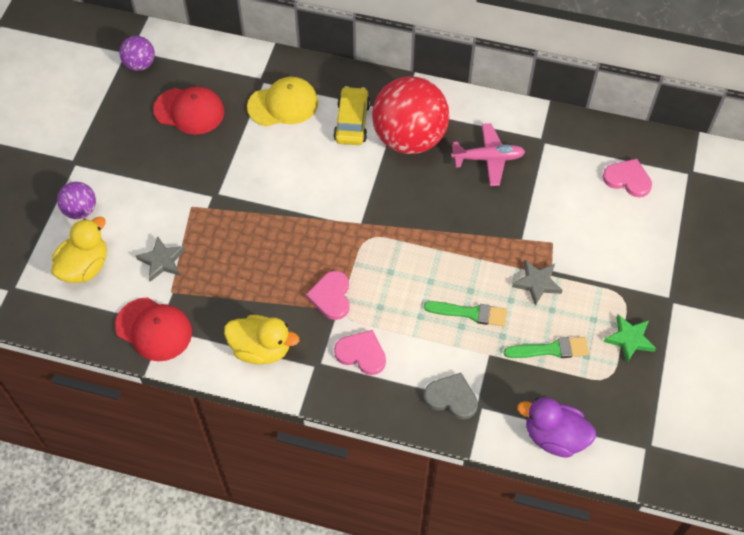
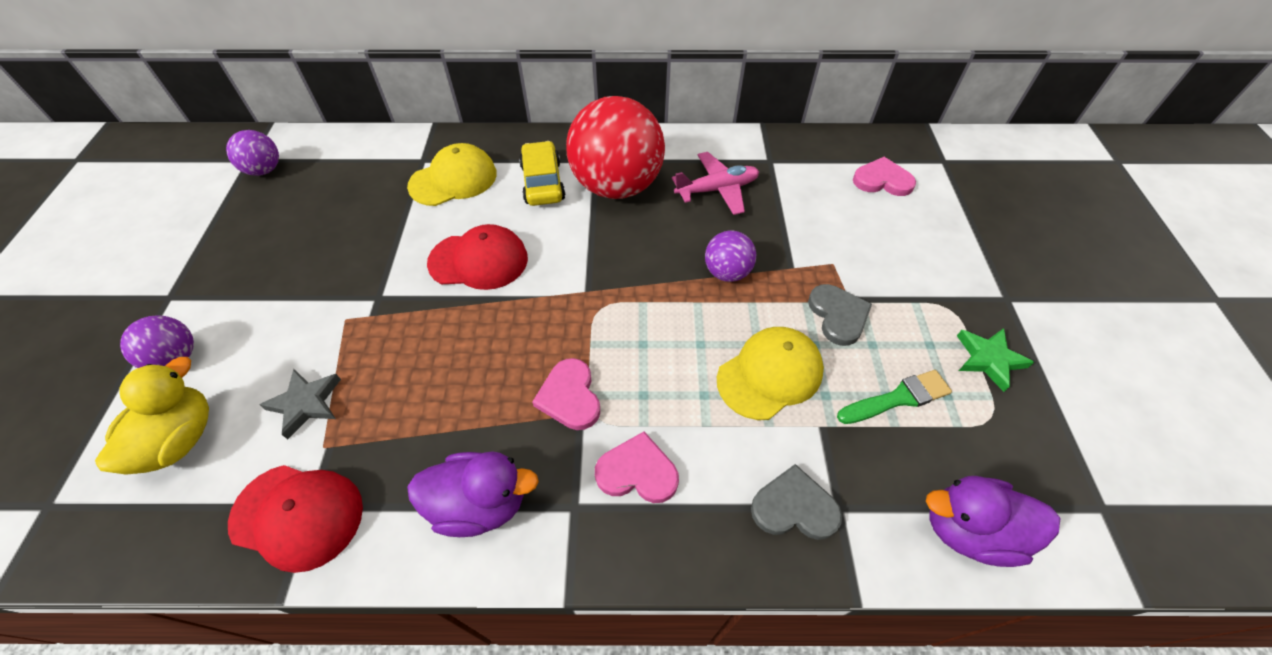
camera: 15 degrees left, 5 degrees down
red cap [153,86,225,135] -> red cap moved to [427,224,528,290]
yellow duck [224,315,299,364] -> purple duck [407,451,539,537]
green brush [424,301,507,327] -> yellow cap [717,327,824,420]
grey star [512,260,563,306] -> grey heart [808,284,872,346]
none -> purple ball [705,231,756,282]

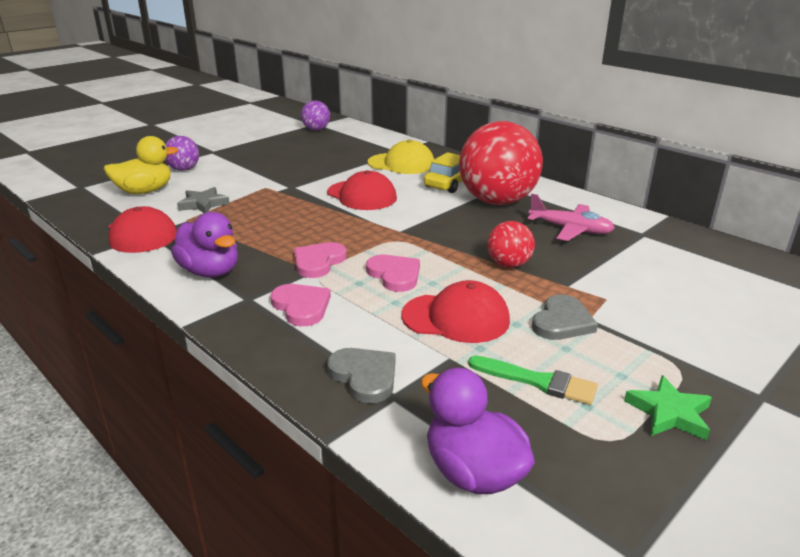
camera: 45 degrees right, 25 degrees down
purple ball [705,231,756,282] -> red ball [487,221,535,268]
yellow cap [717,327,824,420] -> red cap [402,280,510,343]
pink heart [853,157,916,196] -> pink heart moved to [366,255,420,292]

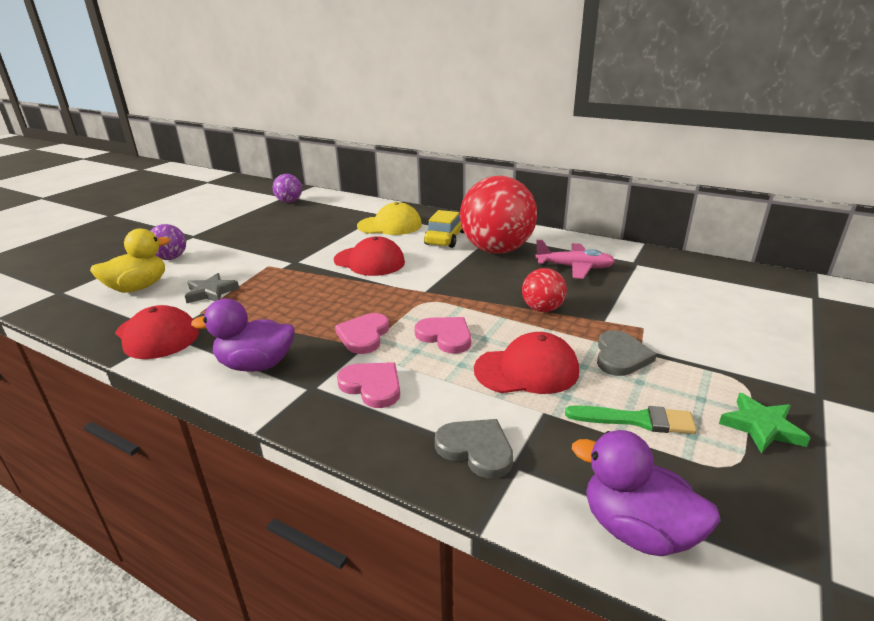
camera: 15 degrees left, 0 degrees up
purple duck [171,212,238,278] -> purple duck turned 150 degrees clockwise [191,298,295,372]

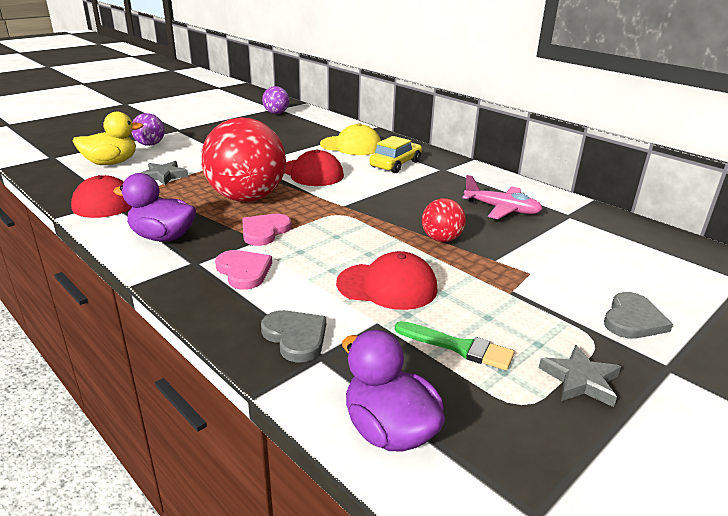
camera: 15 degrees right, 0 degrees up
pink heart [414,317,471,354] -> none
red ball [460,176,537,254] -> red ball moved to [201,117,286,202]
grey heart [597,330,657,376] -> grey heart moved to [604,292,673,339]
green star [719,393,811,454] -> grey star [539,345,621,407]

